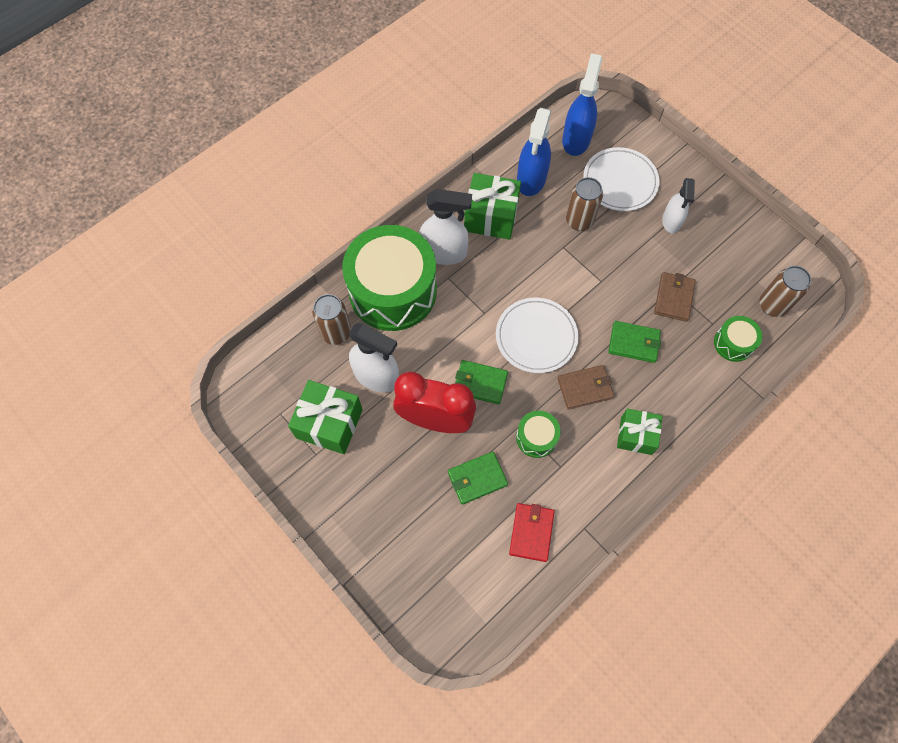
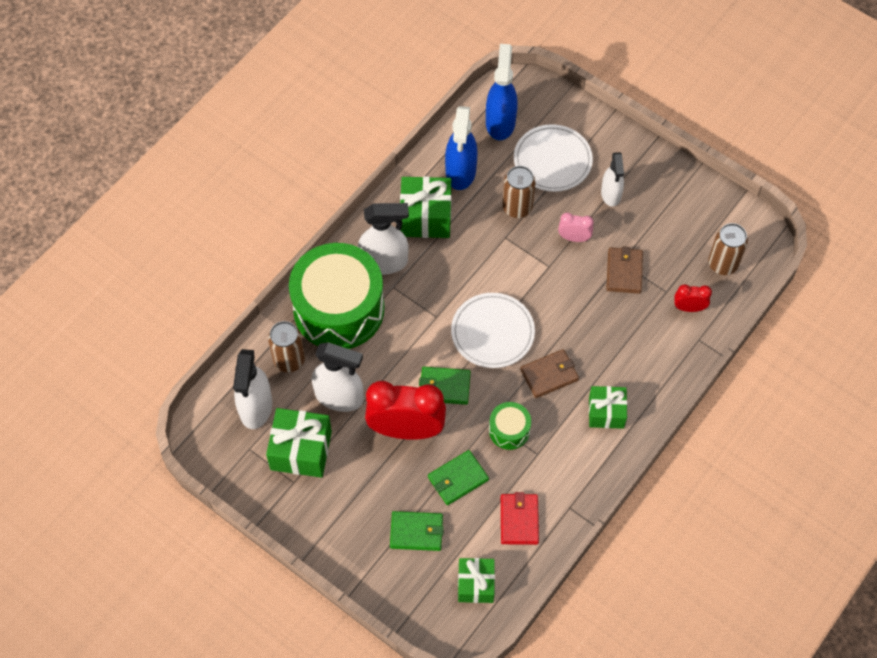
camera: 10 degrees left, 5 degrees down
green wallet [608,321,661,363] -> green wallet moved to [390,511,444,551]
green drum [714,316,762,362] -> red clock [674,284,712,312]
none -> white spray bottle [233,349,272,429]
none -> green gift [458,558,495,603]
none -> pink clock [558,213,594,242]

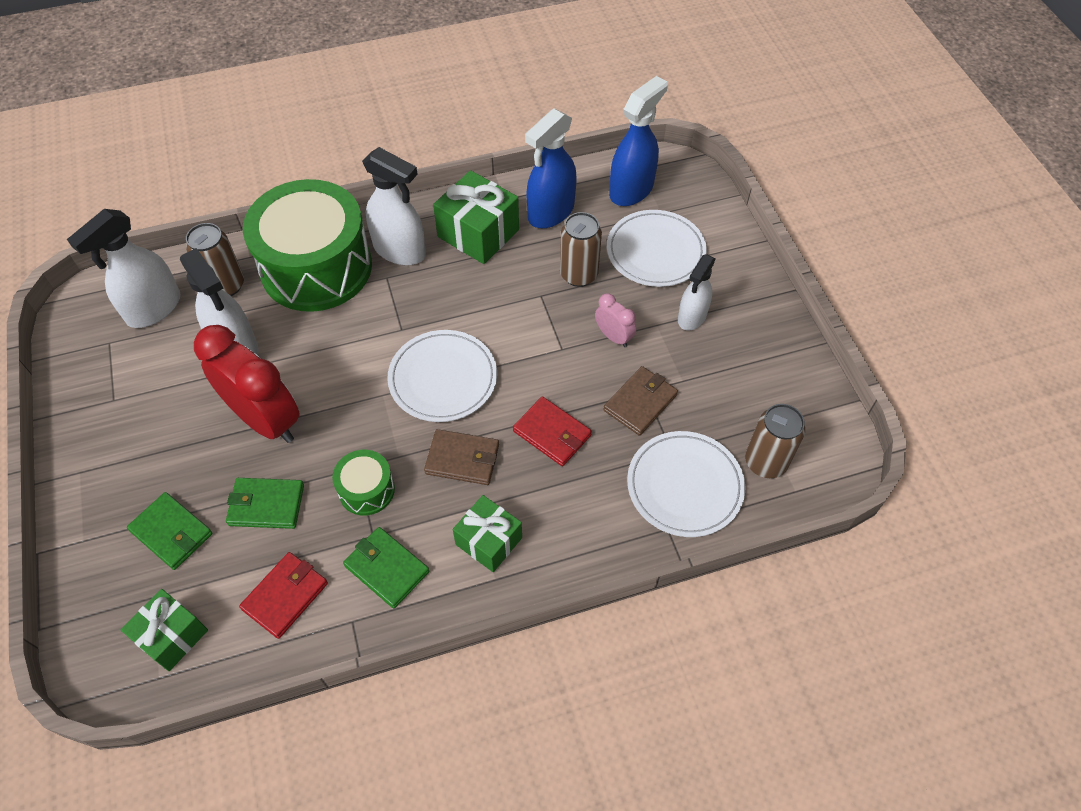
camera: 35 degrees right, 5 degrees down
green gift [266,408,332,478] -> none
green wallet [419,367,471,405] -> green wallet moved to [343,527,429,609]
red clock [674,284,712,312] -> white plate [627,431,745,537]
none -> red wallet [513,397,592,466]

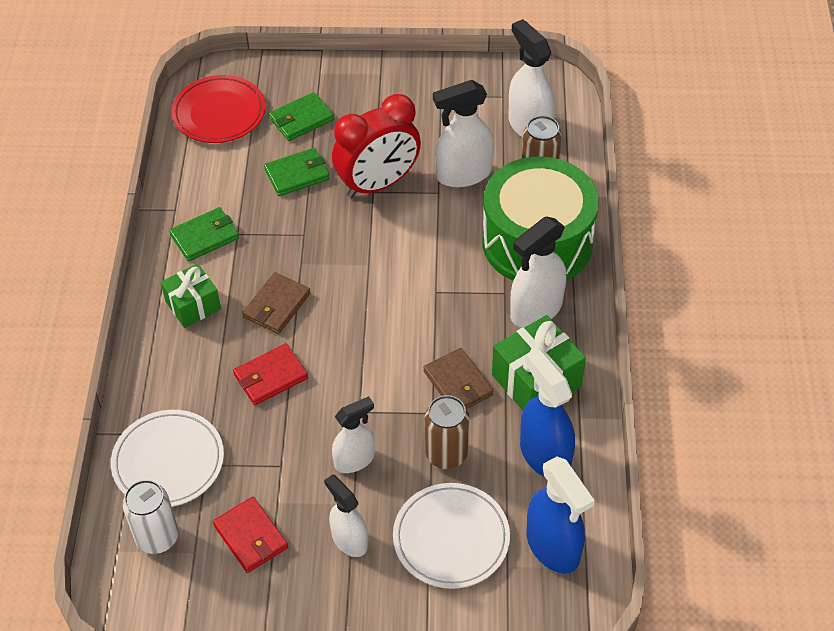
camera: 110 degrees right, 5 degrees down
green gift [121,589,208,671] -> red plate [172,75,265,143]
green wallet [226,478,304,529] -> green wallet turned 45 degrees clockwise [264,148,330,196]
red wallet [239,552,328,639] -> red wallet moved to [213,497,288,573]
green drum [332,450,395,516] -> none
white plate [387,330,497,422] -> none
pink clock [595,293,636,347] -> white spray bottle [332,396,375,473]
brown wallet [603,366,678,436] -> brown wallet moved to [423,348,494,409]
brown can [745,404,805,478] -> white can [123,480,179,554]

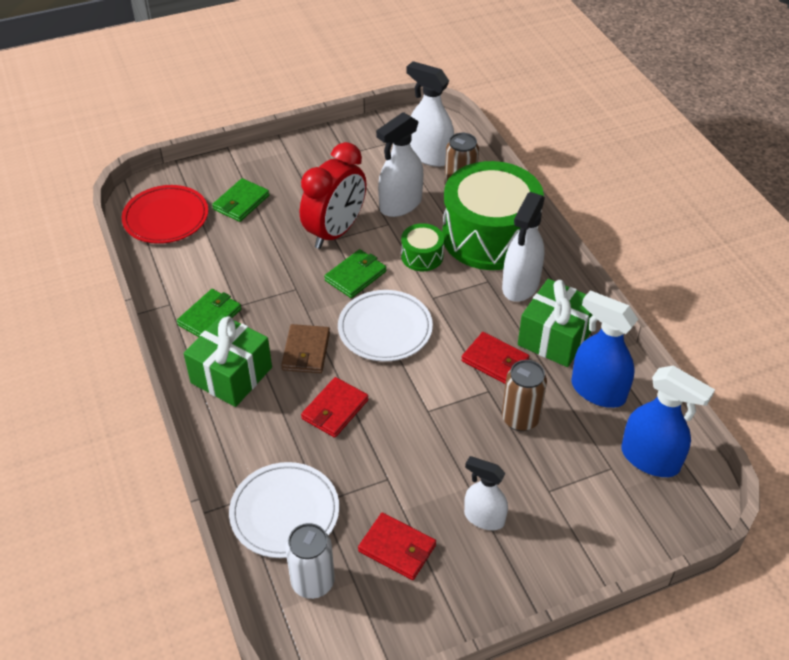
camera: 25 degrees left, 5 degrees down
green gift [161,263,221,328] -> green gift [184,315,272,407], size x1.51
green wallet [264,148,330,196] -> green wallet moved to [324,249,386,298]
white spray bottle [332,396,375,473] -> none
white plate [393,483,510,589] -> white plate moved to [338,290,433,361]
brown wallet [423,348,494,409] -> red wallet [461,332,529,384]
none -> green drum [401,223,444,271]

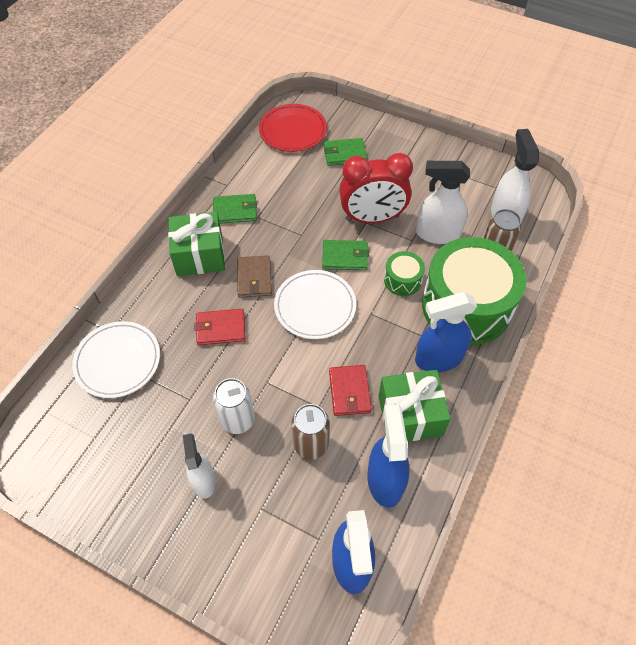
camera: 50 degrees right, 10 degrees up
brown wallet [281,324,330,373] -> brown wallet turned 60 degrees counterclockwise [237,255,272,298]
white can [285,523,335,599] -> white can moved to [213,378,255,434]
red wallet [358,513,436,580] -> none
white spray bottle [502,192,545,302] -> blue spray bottle [415,292,477,372]

